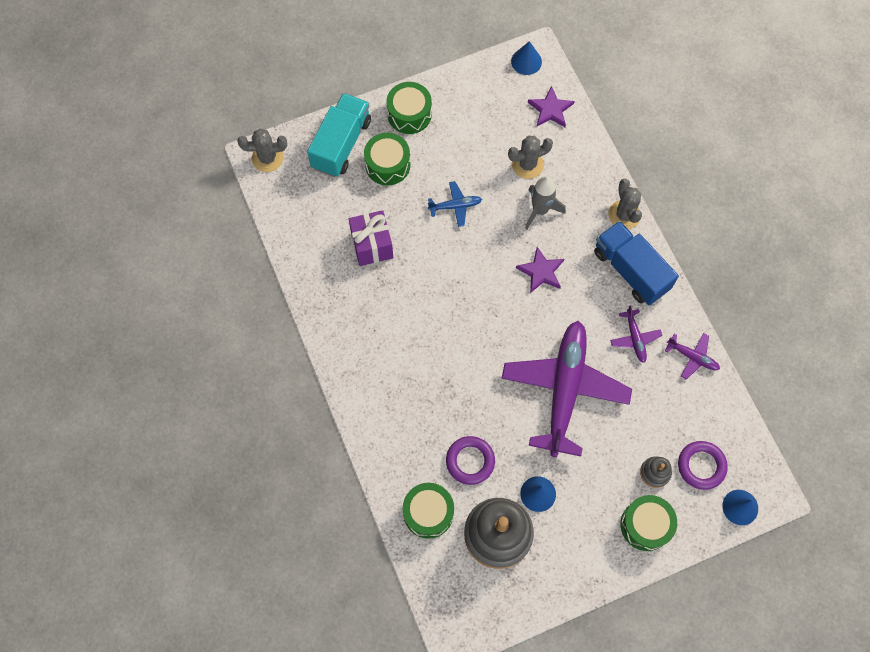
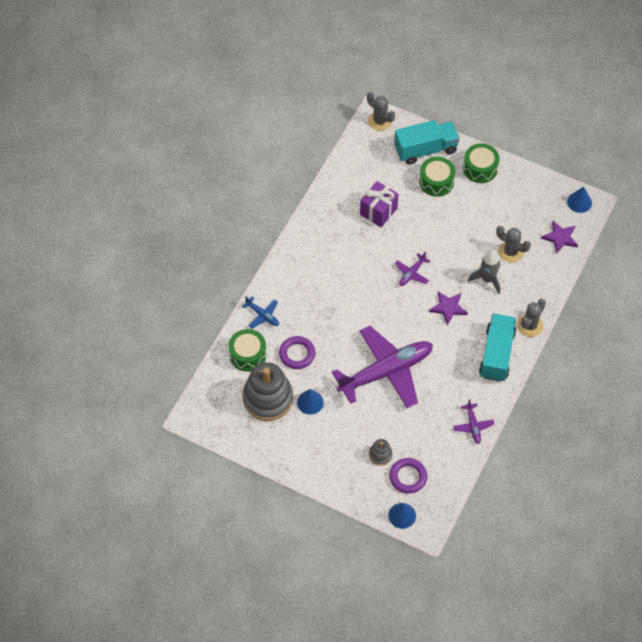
camera: 50 degrees right, 10 degrees down
blue plane [428,181,482,227] -> blue plane moved to [242,296,279,329]
blue truck [594,221,679,306] -> turquoise truck [479,313,516,382]
purple plane [610,305,662,363] -> purple plane moved to [395,252,431,286]
green drum [621,495,677,551] -> none

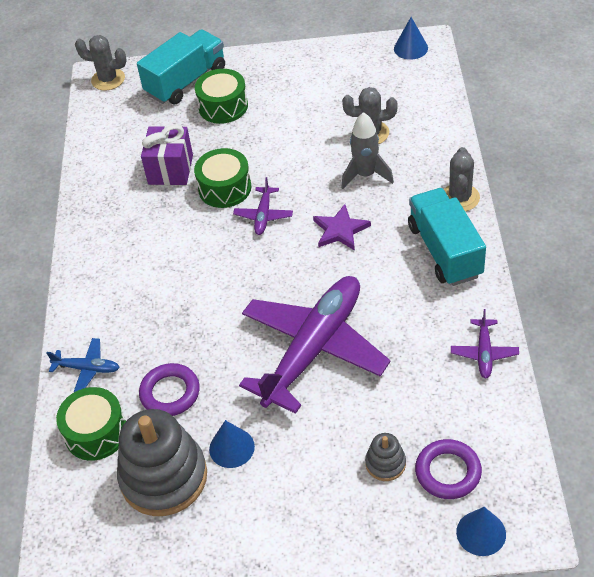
camera: 25 degrees left, 10 degrees down
purple plane [453,399,494,444] -> purple plane turned 45 degrees clockwise [451,309,519,378]
green drum [463,143,499,183] -> green drum moved to [194,148,251,208]
purple star [541,221,578,254] -> none

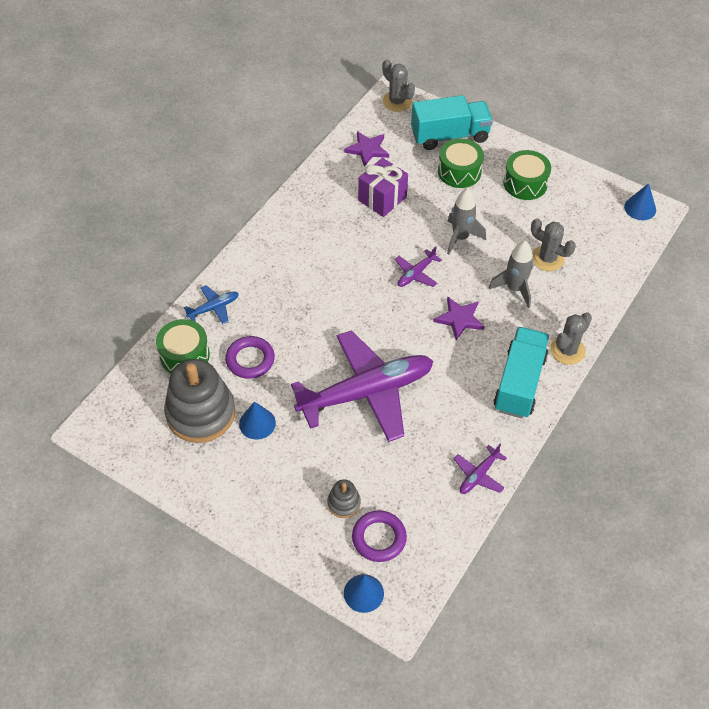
camera: 30 degrees right, 5 degrees up
blue plane [47,338,120,392] -> blue plane turned 75 degrees counterclockwise [184,285,239,324]
green drum [194,148,251,208] -> green drum moved to [503,150,551,200]
none -> purple star [344,131,389,167]
none -> grey rocket [447,188,486,254]

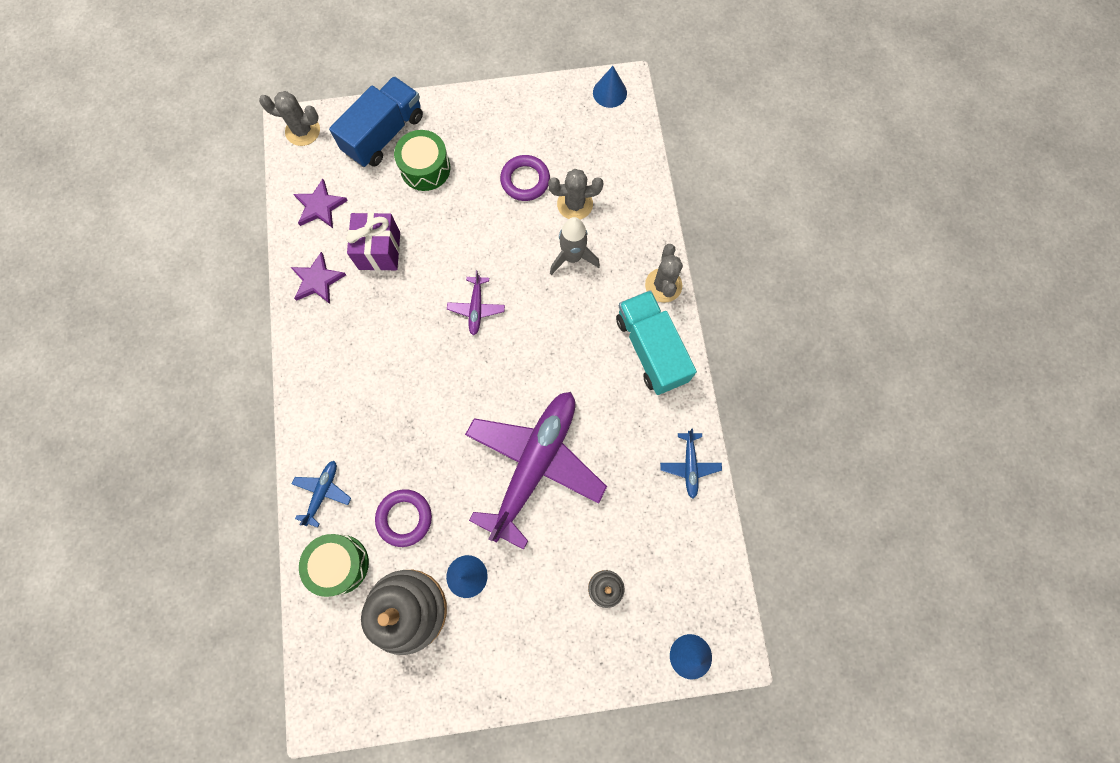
camera: 40 degrees left, 20 degrees up
purple ring [352,510,407,562] -> purple ring moved to [500,155,550,201]
turquoise truck [411,95,493,150] -> blue truck [329,76,423,167]
purple star [433,297,485,340] -> purple star moved to [291,252,346,304]
grey rocket [447,188,486,254] -> none
purple plane [454,444,507,494] -> blue plane [660,429,722,499]
green drum [503,150,551,200] -> none

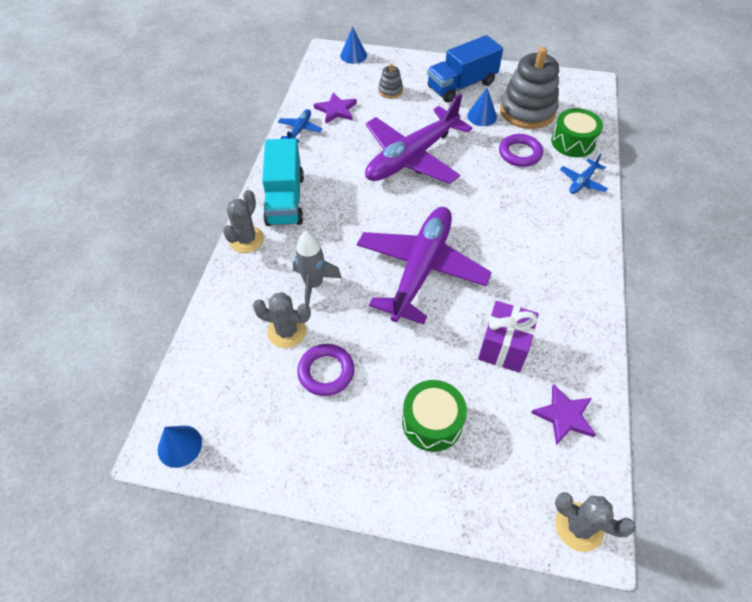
camera: 160 degrees left, 20 degrees down
purple star [291,252,346,304] -> purple star moved to [314,92,357,123]
blue truck [329,76,423,167] -> blue truck moved to [427,35,503,102]
purple plane [447,270,505,336] -> purple plane [357,207,492,324], size x2.43

